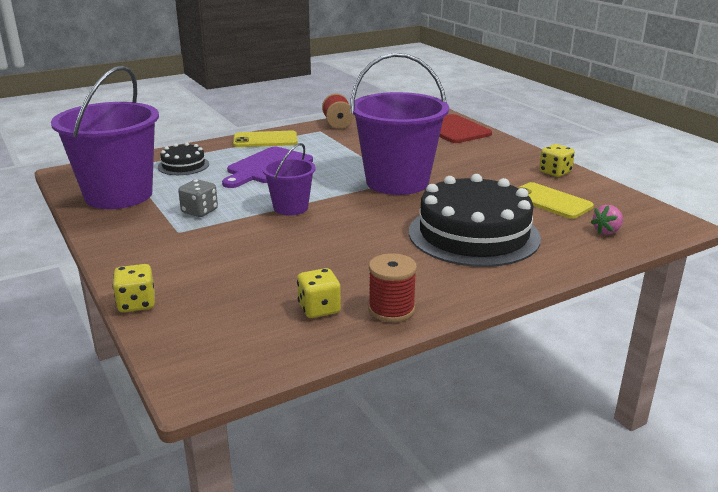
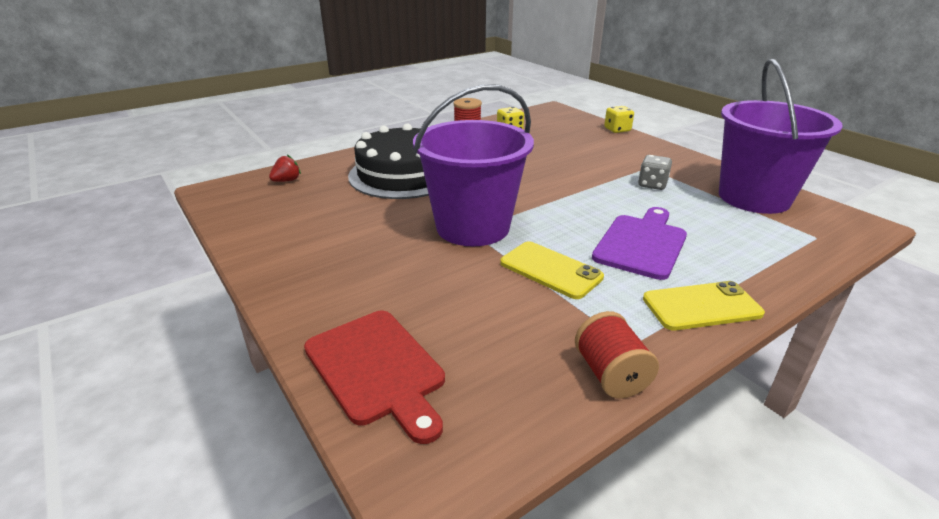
camera: 175 degrees right, 5 degrees up
black cake [158,143,209,175] -> none
purple bucket [262,143,316,215] -> none
yellow phone [518,182,594,219] -> yellow phone moved to [500,241,604,299]
yellow dice [539,144,575,177] -> none
pink strawberry [590,205,623,235] -> red strawberry [269,155,301,182]

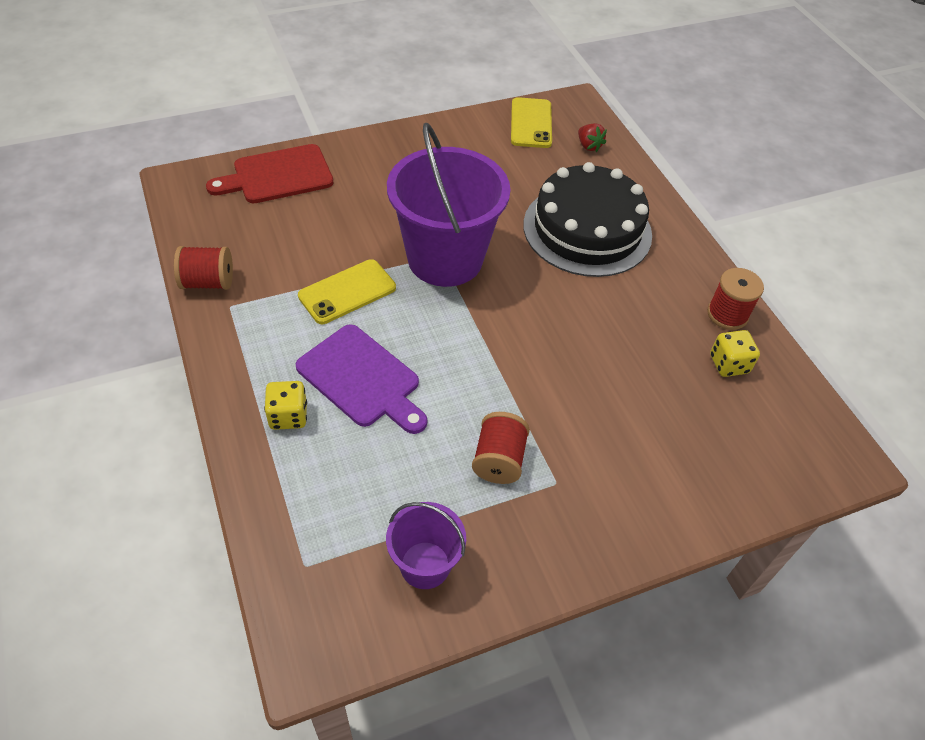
camera: 100 degrees right, 20 degrees up
yellow dice [604,106,634,133] -> yellow dice moved to [264,381,307,430]
grey dice [638,155,672,190] -> red spool [472,412,530,484]
yellow phone [643,281,765,330] -> yellow phone moved to [511,97,552,148]
purple bucket [719,58,843,214] -> purple bucket [386,502,466,589], size x0.51

